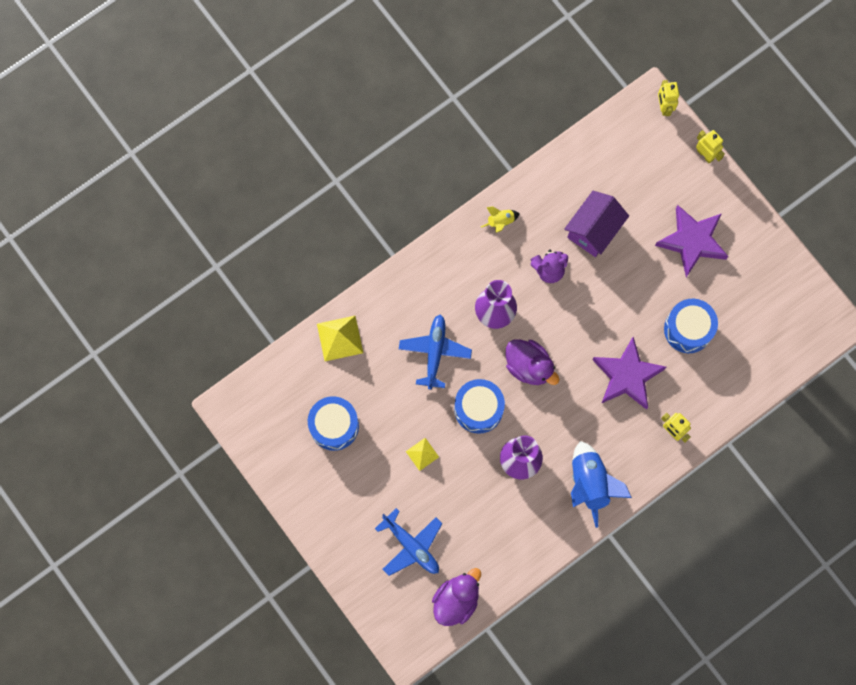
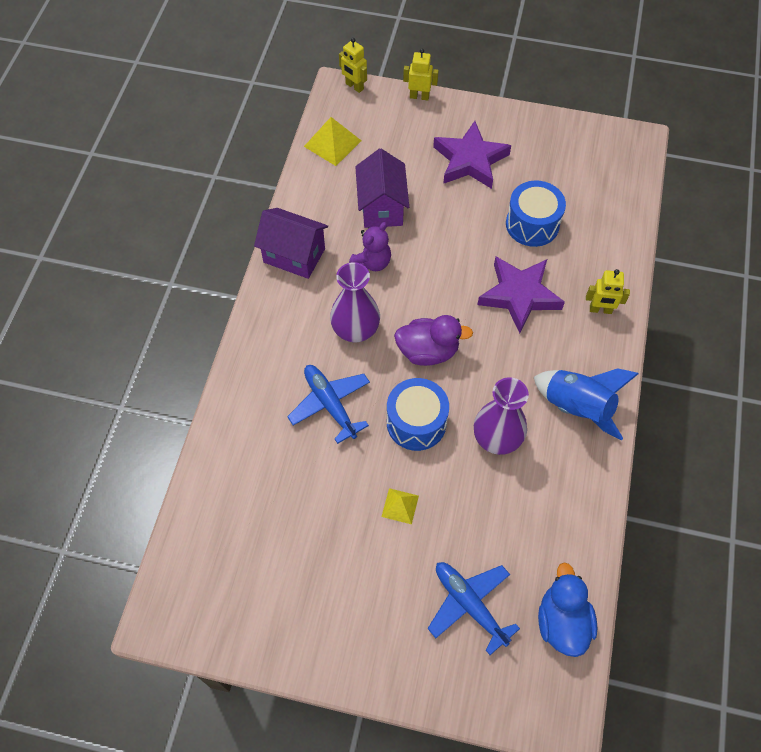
camera: 40 degrees left, 15 degrees down
blue drum [308,396,359,451] -> none
yellow pyramid [317,316,363,361] -> yellow pyramid moved to [304,117,361,166]
blue plane [375,508,442,576] -> blue plane turned 135 degrees counterclockwise [427,562,520,655]
purple duck [432,568,481,626] -> blue duck [538,562,597,657]
yellow rocket [481,206,519,233] -> purple house [254,208,328,279]

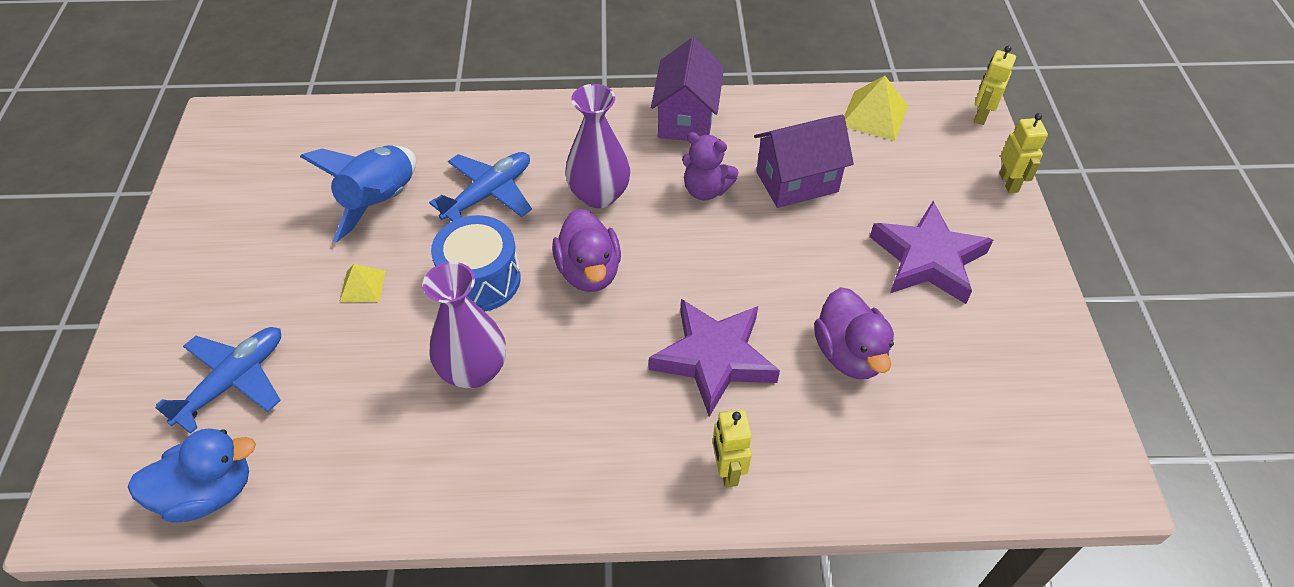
camera: 75 degrees right, 10 degrees down
blue drum [506,180,566,247] -> purple duck [814,287,894,379]
blue rocket [534,368,639,440] -> blue rocket moved to [300,145,416,243]

